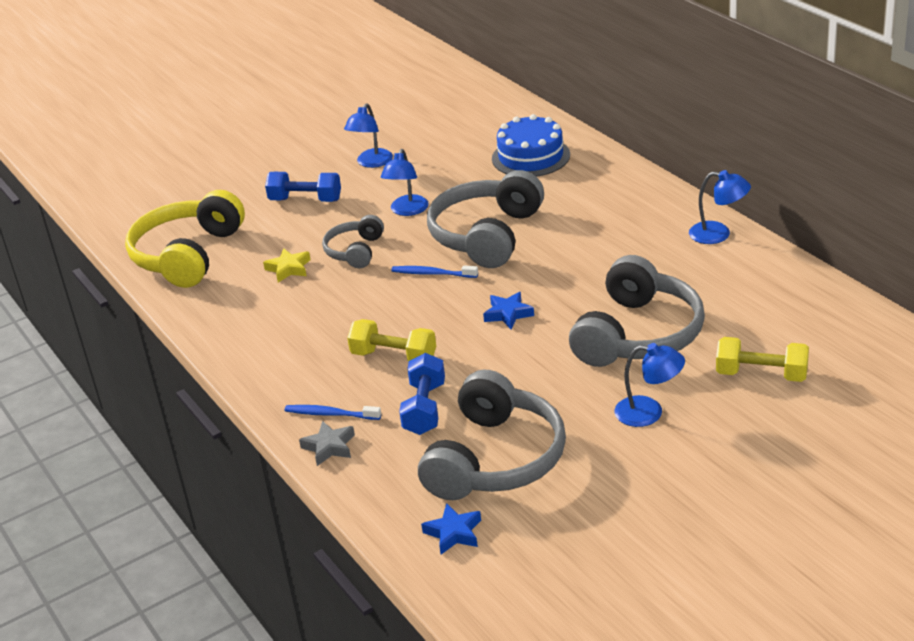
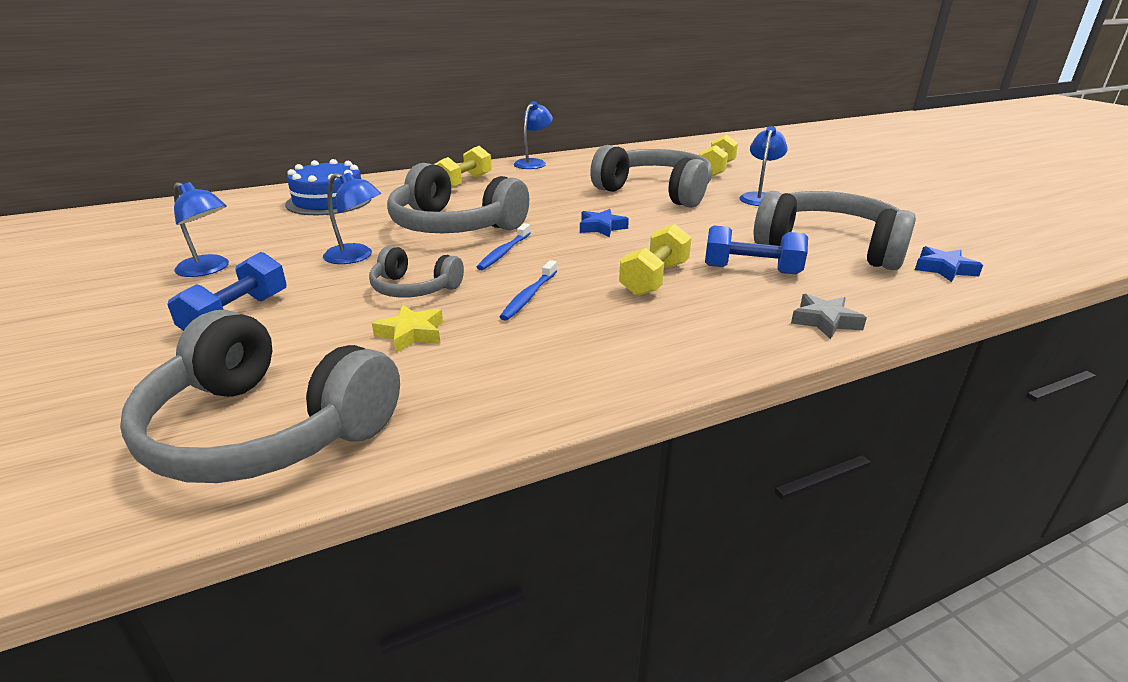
camera: 85 degrees left, 5 degrees down
yellow headphones [125,190,245,288] -> grey headphones [120,310,400,483]
blue toothbrush [285,405,381,420] -> blue toothbrush moved to [500,260,557,321]
none -> yellow dumbbell [434,146,492,189]

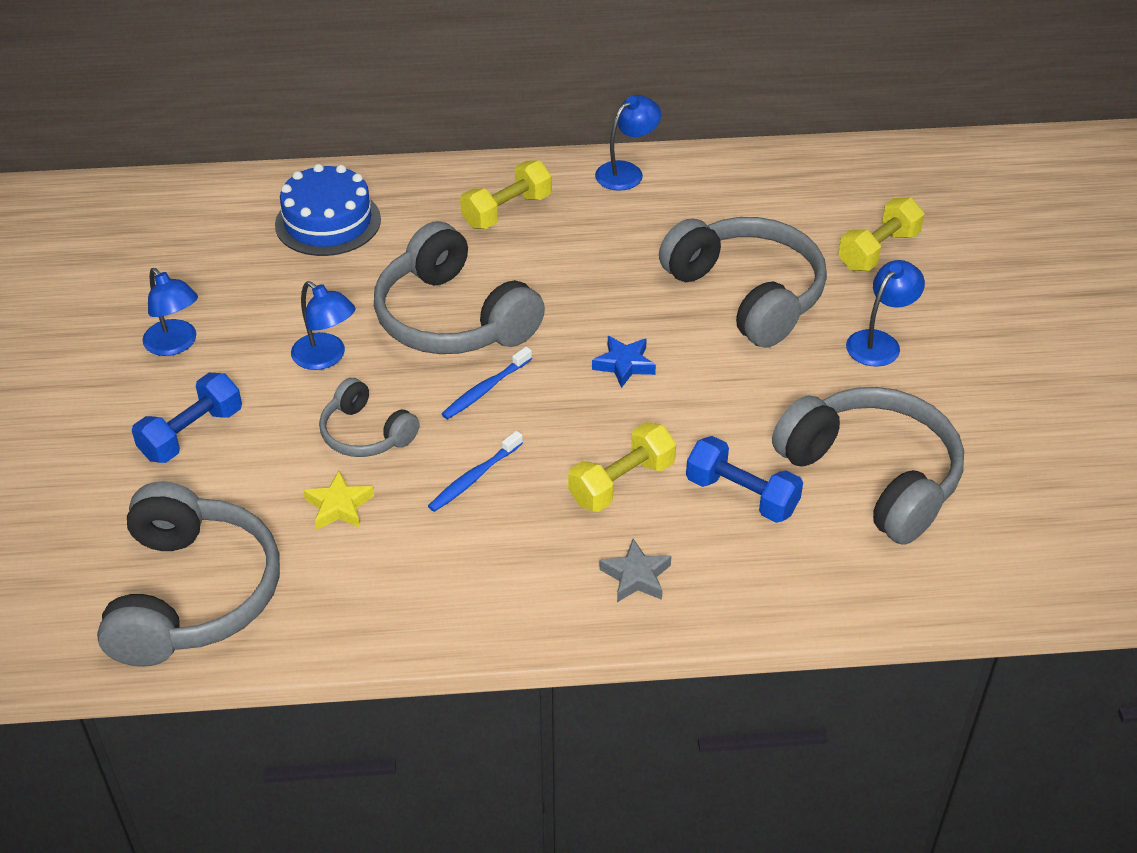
camera: 20 degrees right, 15 degrees up
grey headphones [120,310,400,483] -> grey headphones turned 135 degrees counterclockwise [97,482,280,667]
grey star [791,294,867,339] -> grey star moved to [599,539,671,602]
blue star [915,246,983,282] -> none

